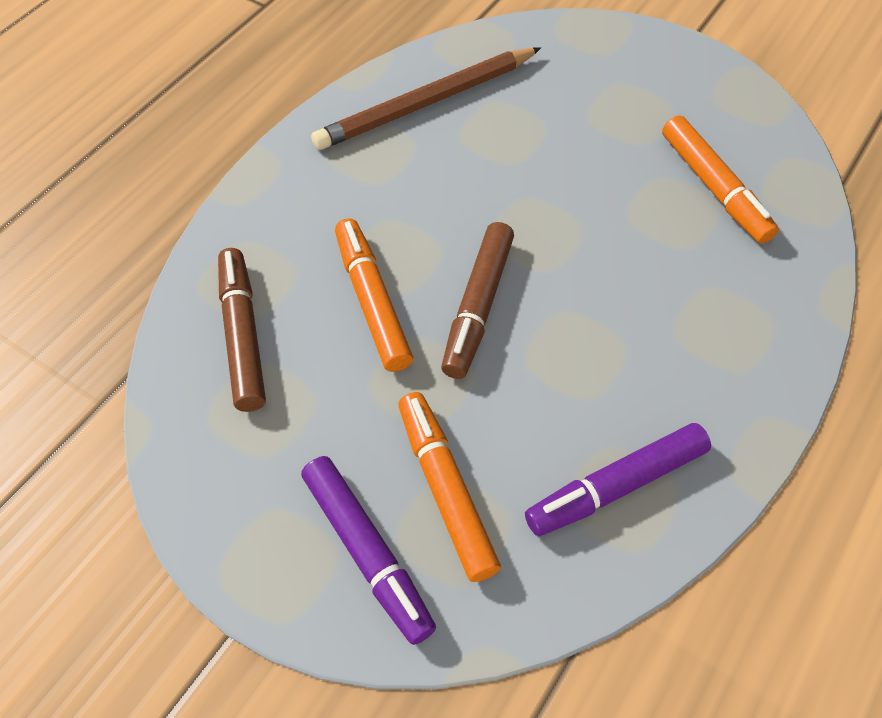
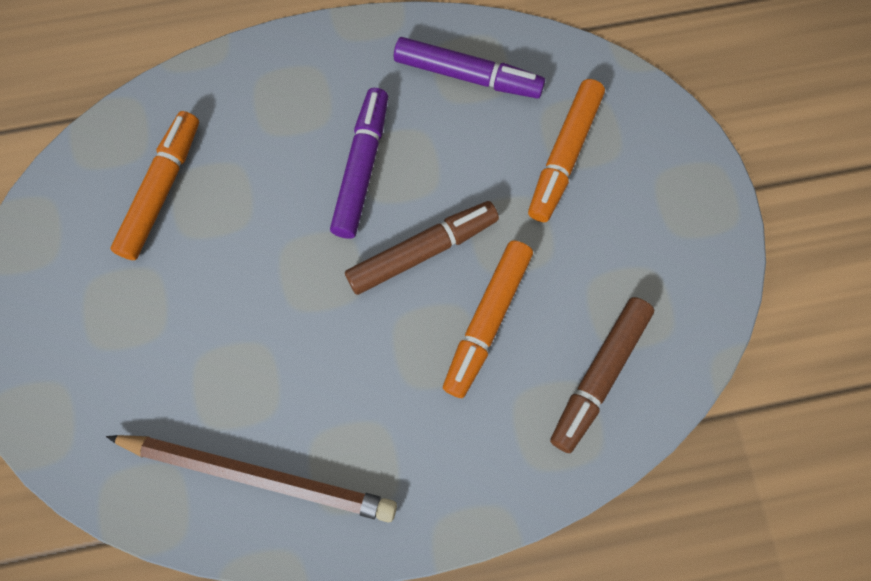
camera: 135 degrees left, 15 degrees up
purple marker [301,456,436,645] -> purple marker moved to [330,88,388,239]

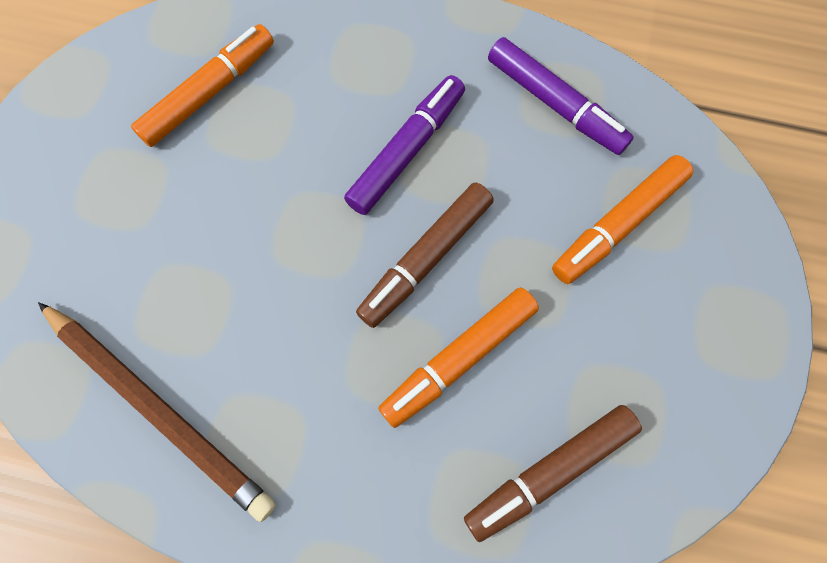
camera: 25 degrees right, 0 degrees up
brown marker [345,201,499,295] -> brown marker turned 135 degrees clockwise [356,183,494,328]

